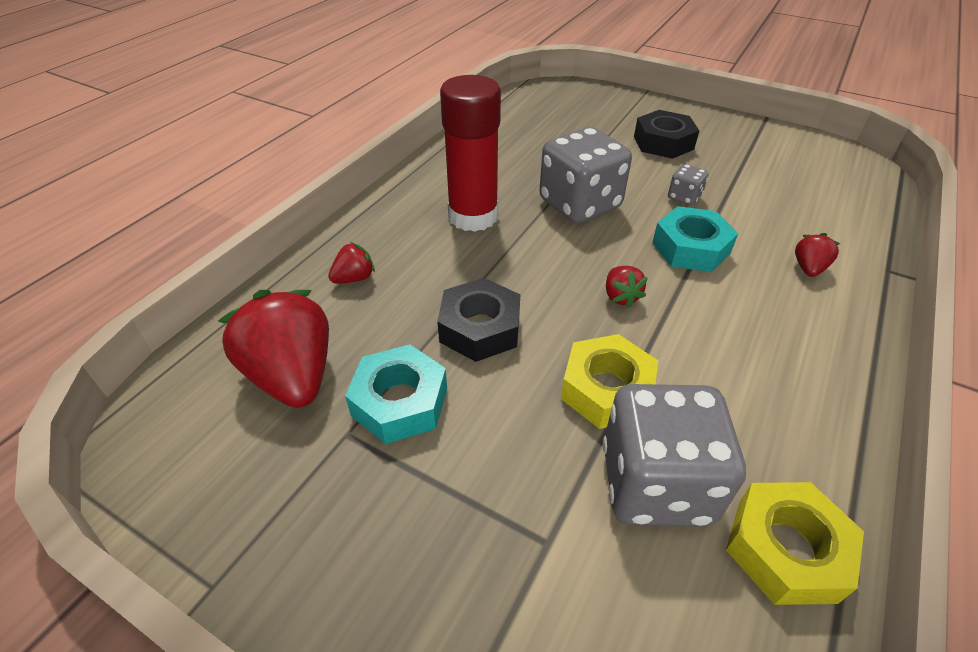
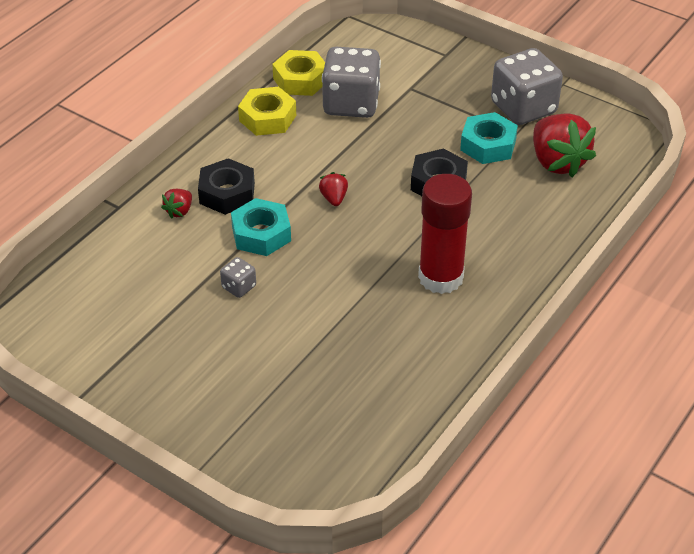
camera: 175 degrees left, 0 degrees up
red strawberry [328,242,375,283] -> none
grey dice [539,127,632,224] -> grey dice moved to [491,48,563,125]
yellow nut [561,334,658,429] -> yellow nut moved to [238,87,296,136]
black nut [634,110,700,159] -> black nut moved to [198,158,255,215]

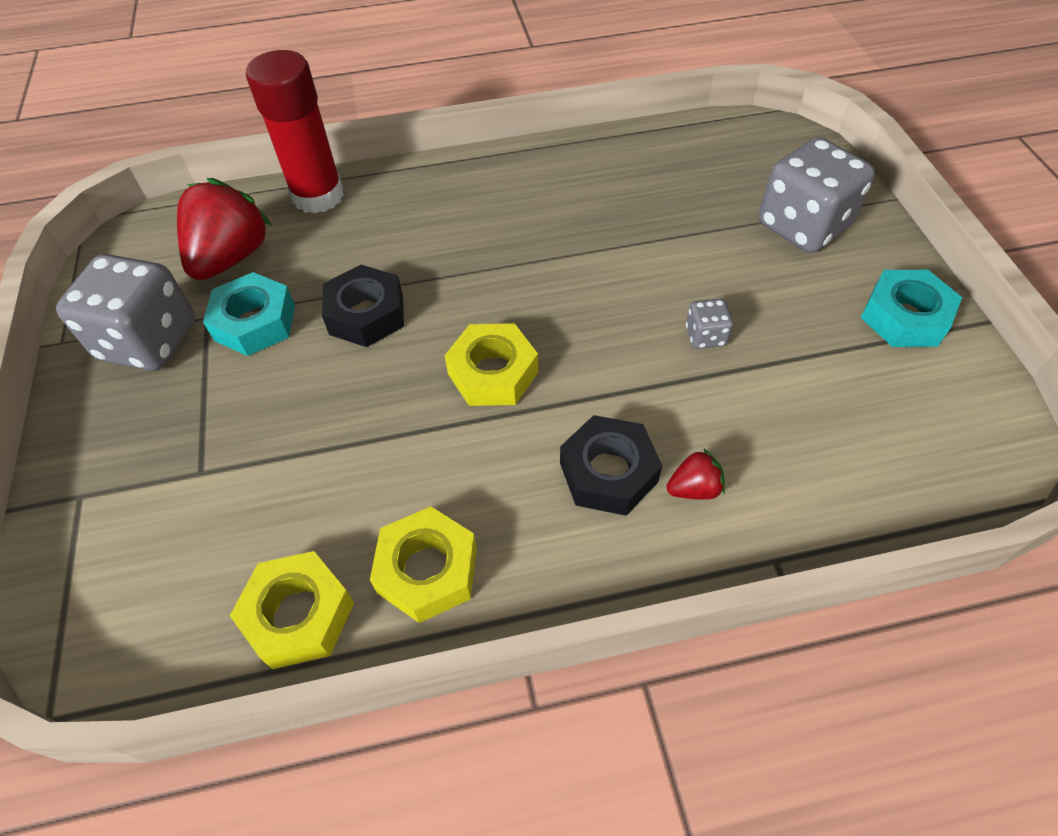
camera: 135 degrees left, 10 degrees up
turquoise nut [231,198,291,256] -> turquoise nut moved to [861,270,962,347]
red strawberry [319,172,348,206] -> yellow nut [444,323,538,406]
grey dice [322,47,381,118] -> grey dice moved to [759,137,875,253]
red glue stick [418,174,472,294] -> red glue stick moved to [246,50,344,214]

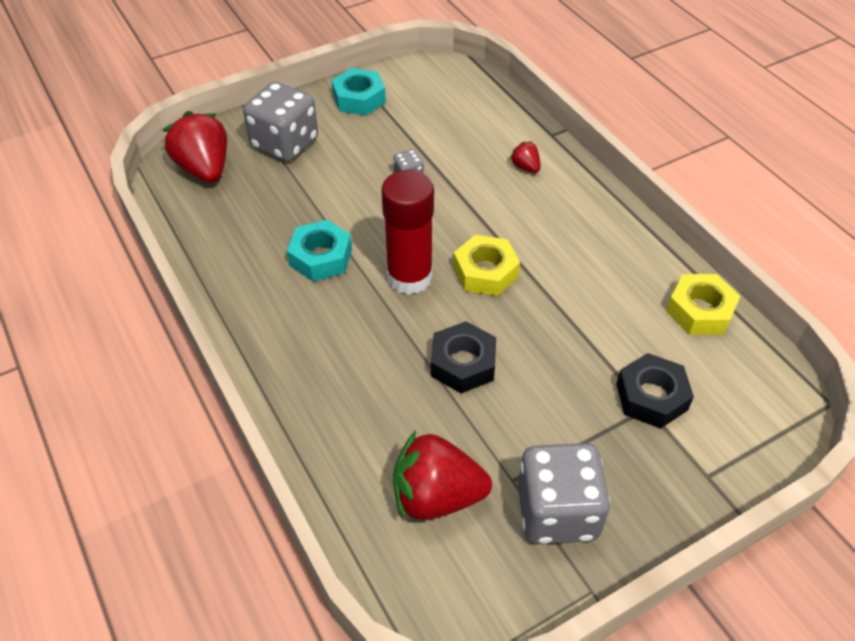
camera: 110 degrees left, 5 degrees down
turquoise nut [203,272,295,356] -> turquoise nut moved to [287,220,352,281]
red glue stick [246,50,344,214] -> red glue stick moved to [381,170,434,295]
yellow nut [370,506,477,623] -> none
black nut [560,415,662,516] -> black nut moved to [616,353,694,428]
none -> red strawberry [162,111,227,183]

